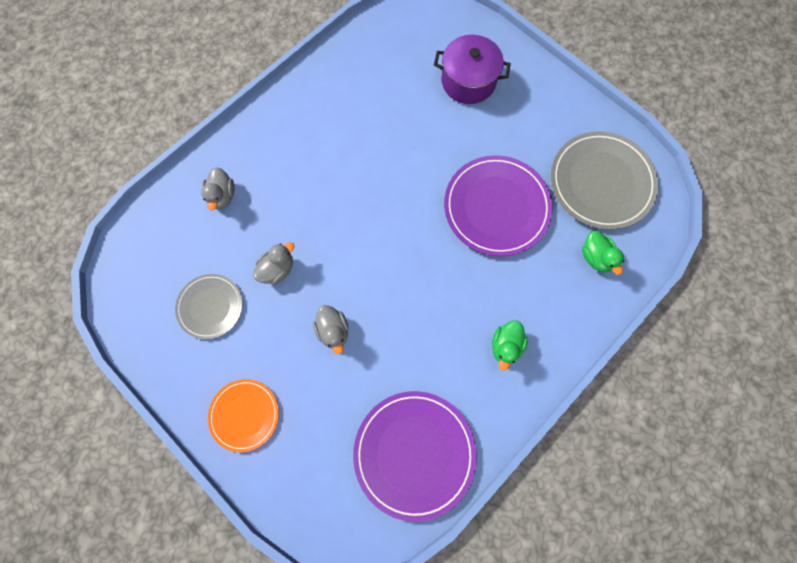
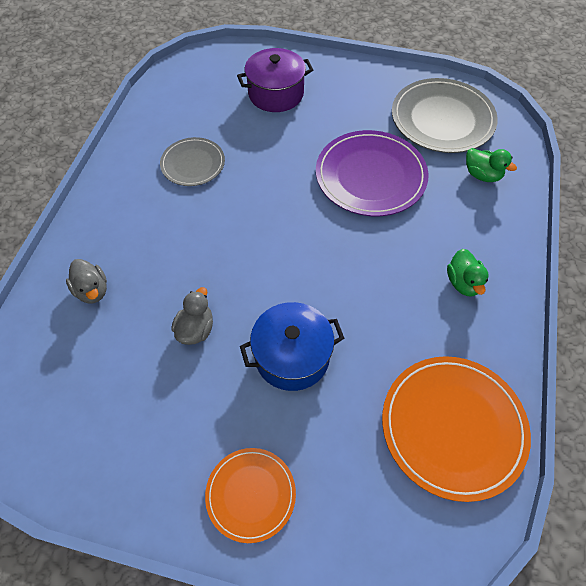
camera: 30 degrees left, 15 degrees down
grey plate [175,274,242,339] -> grey plate moved to [160,137,225,186]
grey duck [313,305,349,354] -> blue pot [240,302,344,391]
purple plate [353,391,477,522] -> orange plate [382,356,531,502]

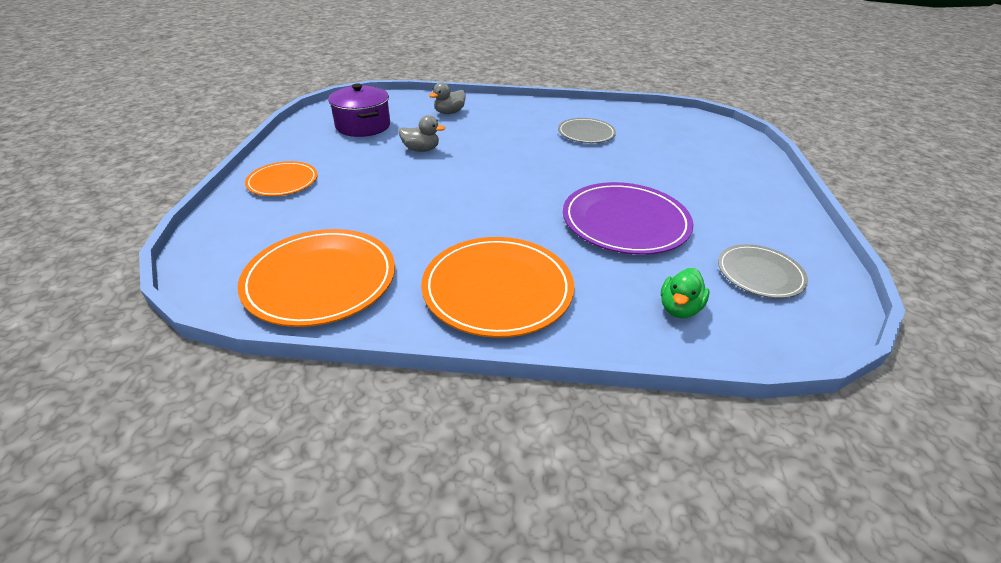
camera: 80 degrees right, 20 degrees down
purple pot [237,48,313,112] -> purple pot moved to [328,84,390,137]
blue pot [240,302,344,391] -> none
grey plate [392,78,498,153] -> grey plate [718,244,808,298], size x0.59
green duck [447,249,489,297] -> orange plate [421,237,574,338]

